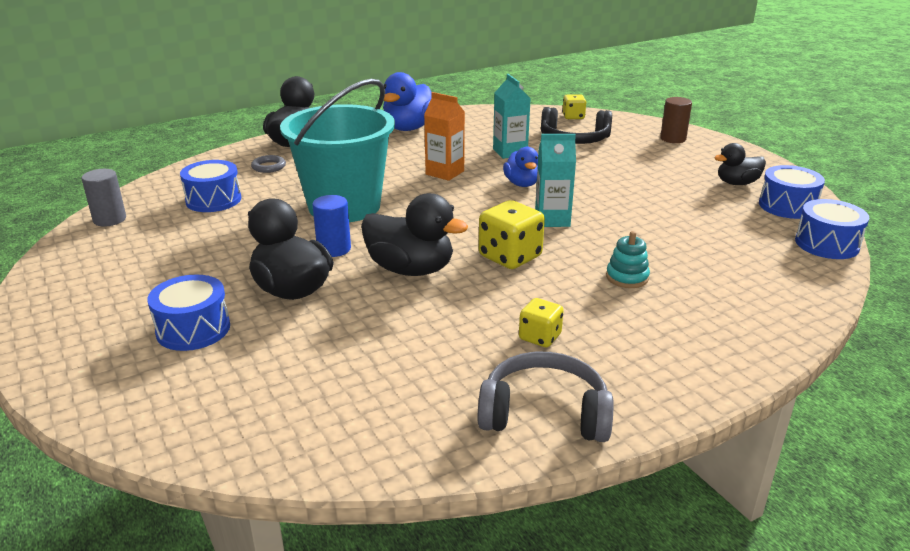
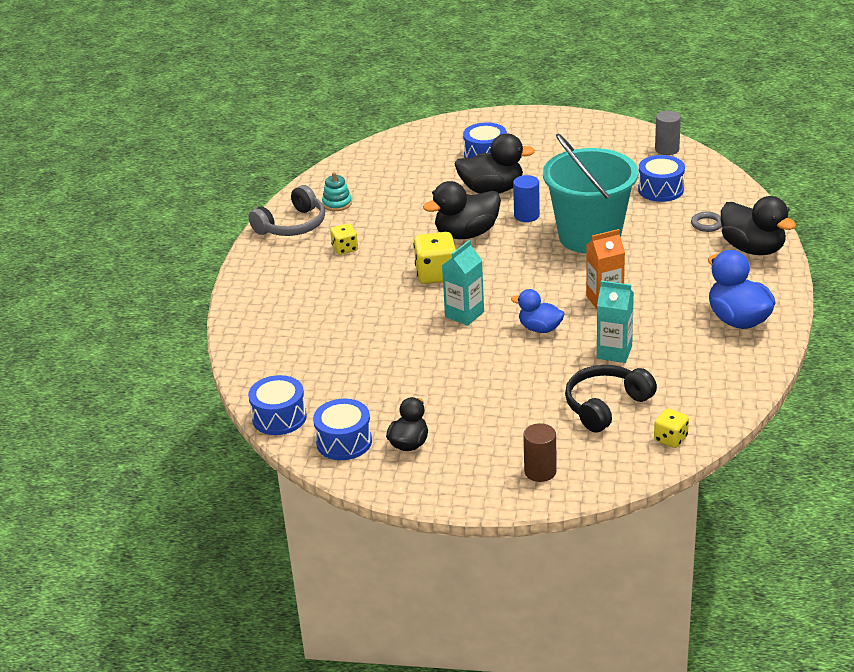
camera: 130 degrees right, 5 degrees up
turquoise stacking toy [606,231,650,288] -> turquoise stacking toy moved to [322,172,352,211]

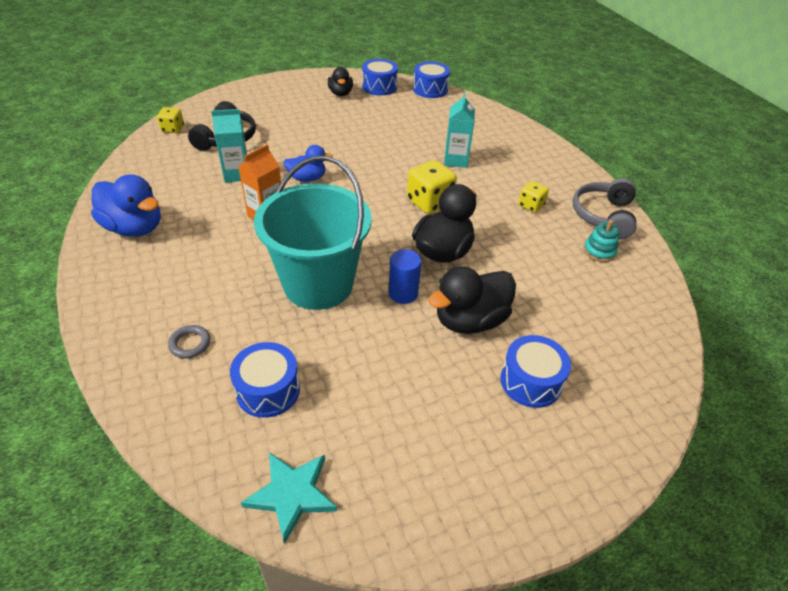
camera: 145 degrees right, 10 degrees up
turquoise carton [442,240,484,326] -> turquoise carton moved to [444,93,475,168]
brown cylinder [523,423,557,482] -> none
grey cylinder [655,111,681,155] -> turquoise star [241,452,337,544]
black duck [721,196,796,255] -> none

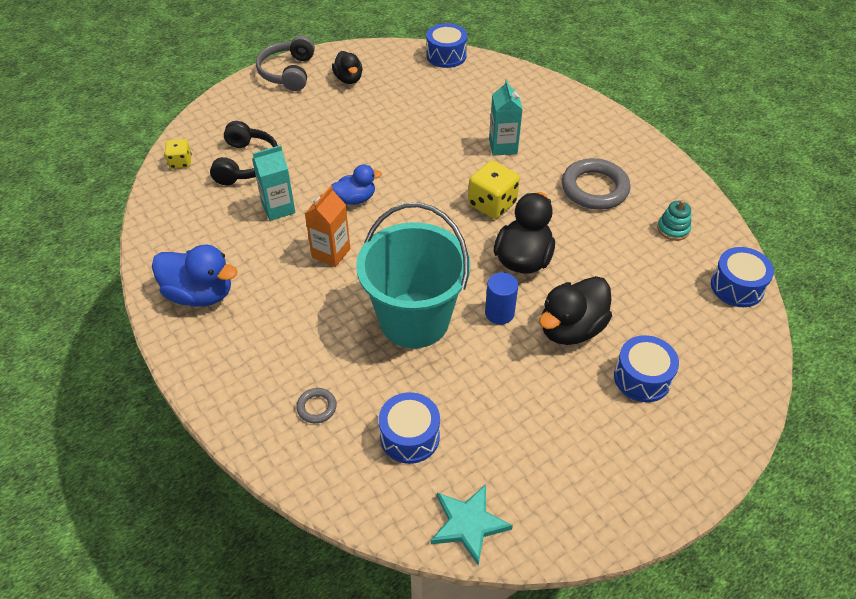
camera: 10 degrees left, 5 degrees up
blue drum [362,59,398,96] -> blue drum moved to [711,247,774,307]
yellow dice [518,181,549,213] -> grey ring [562,158,630,210]
grey headphones [572,178,637,239] -> grey headphones moved to [256,35,315,91]

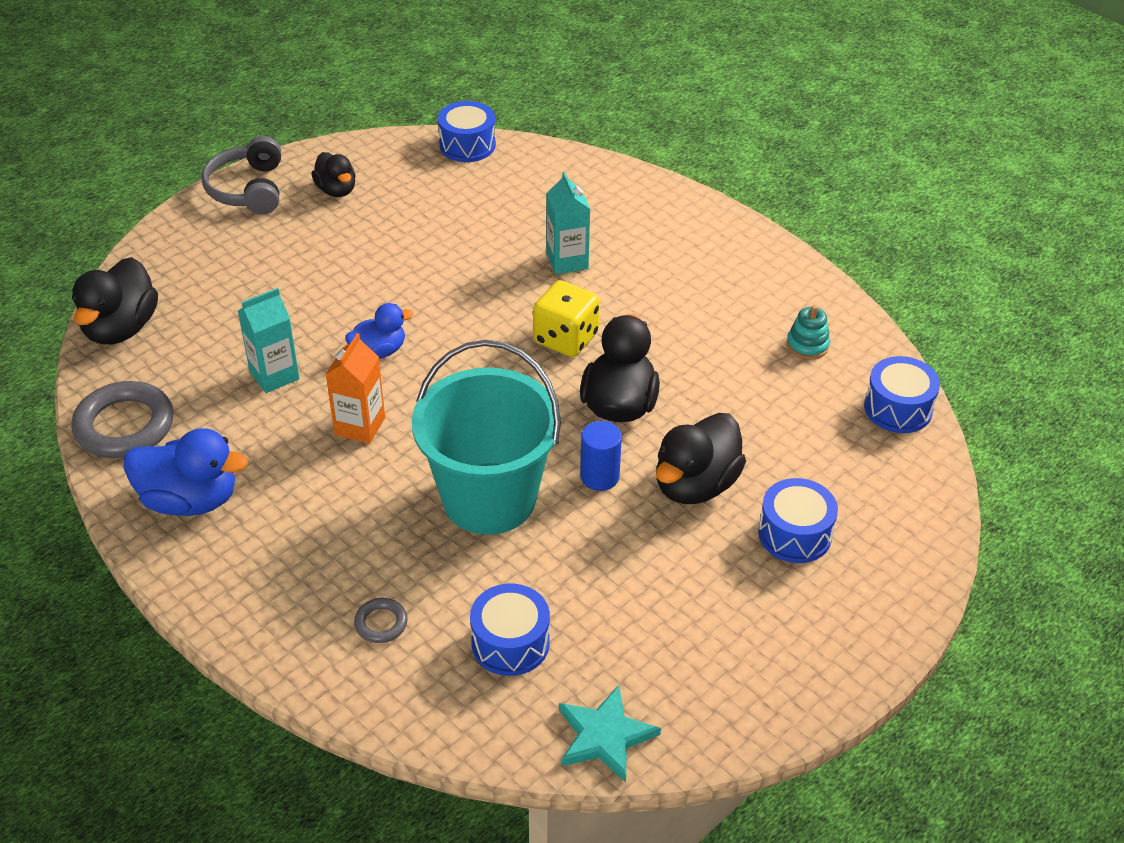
camera: 10 degrees left, 5 degrees down
yellow dice [164,139,192,169] -> black duck [72,257,158,345]
black headphones [210,121,278,185] -> none
grey ring [562,158,630,210] -> grey ring moved to [71,381,174,458]

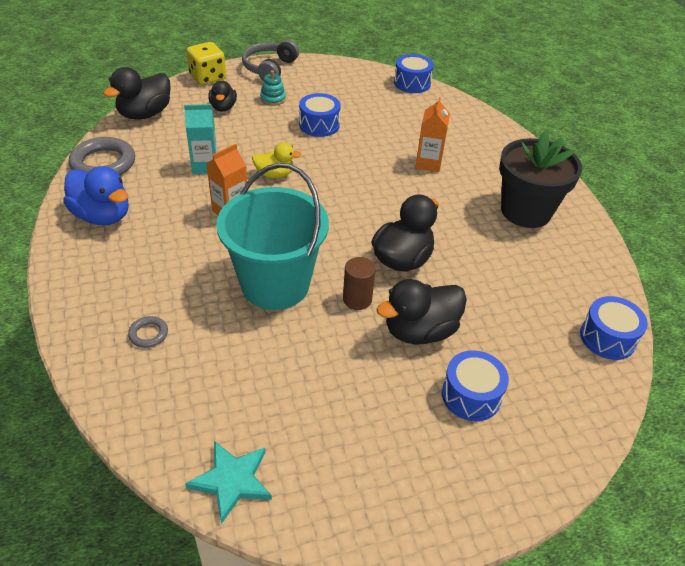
camera: 25 degrees right, 0 degrees up
black duck [311,152,356,197] -> black duck moved to [208,80,237,111]
blue duck [345,303,413,359] -> yellow duck [252,142,302,178]
blue drum [470,584,550,676] -> blue drum moved to [299,93,341,137]
yellow dice [533,280,600,357] -> yellow dice moved to [186,42,226,85]
turquoise carton [546,171,590,275] -> orange carton [415,97,450,172]
blue cylinder [580,421,622,491] -> brown cylinder [343,257,376,310]
turquoise stacking toy [787,305,830,360] -> turquoise stacking toy moved to [260,70,286,106]
none -> black flower pot [499,131,582,228]

